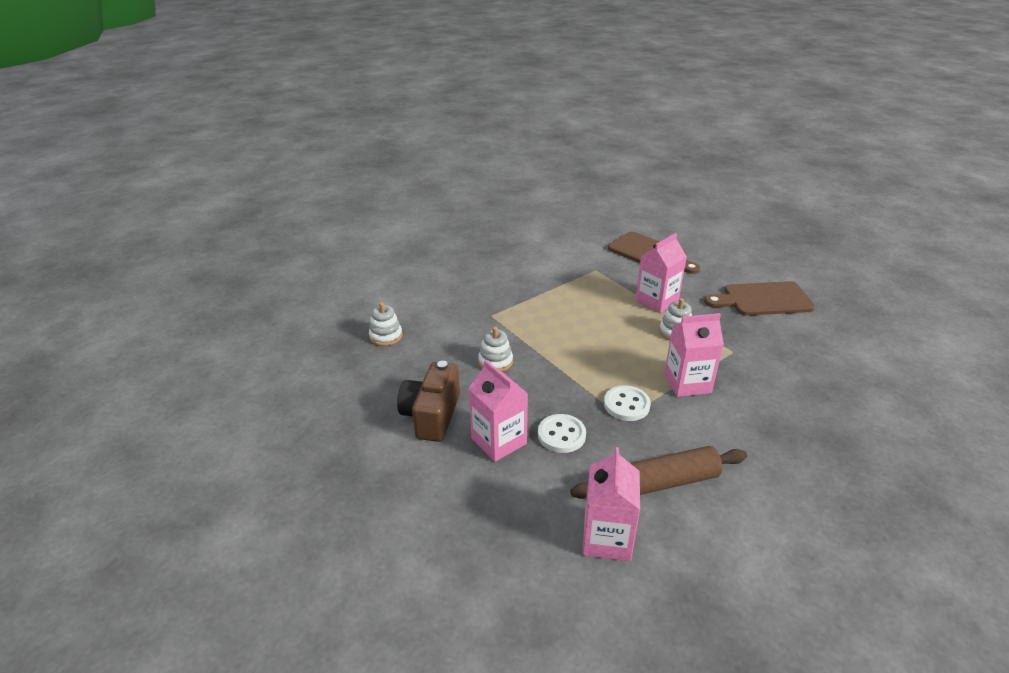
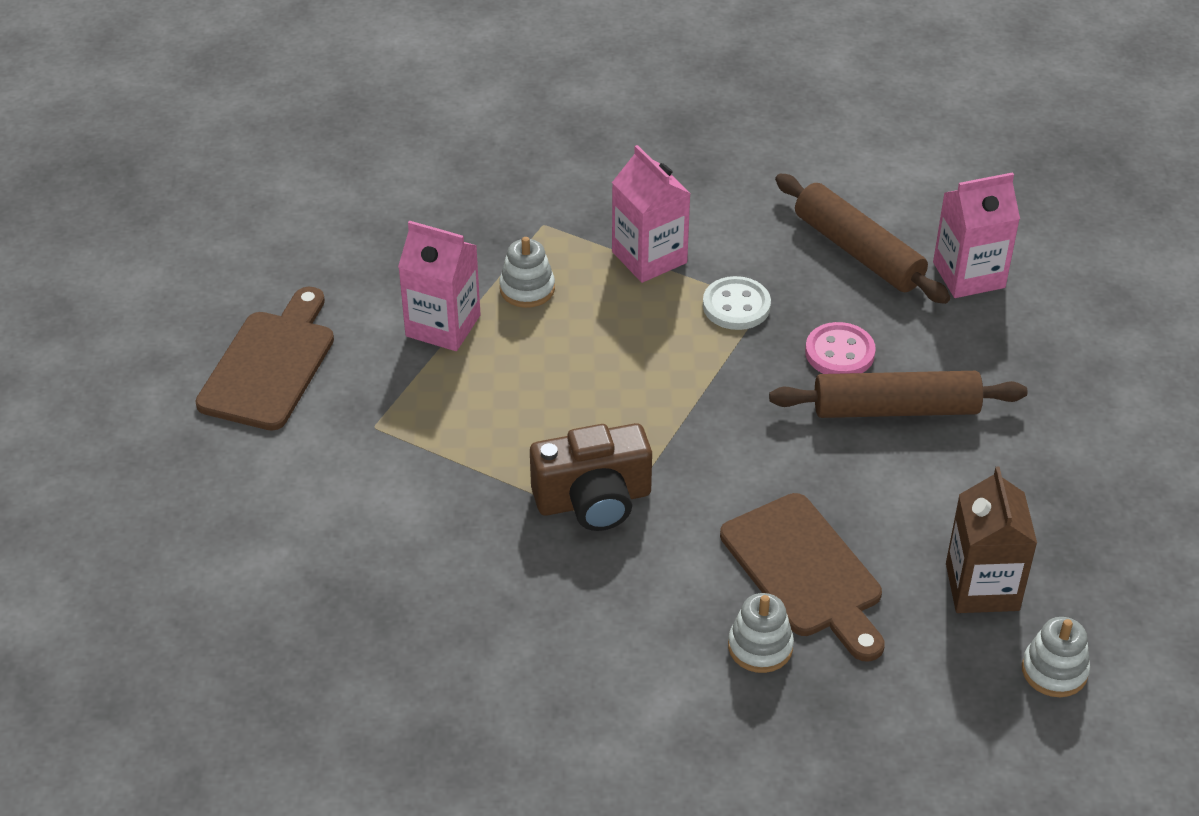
camera: 115 degrees left, 10 degrees up
brown camera [397,361,460,442] -> brown camera moved to [530,423,652,531]
pink carton [468,360,528,462] -> brown rolling pin [769,371,1027,418]
white stacking toy [478,327,513,372] -> white stacking toy moved to [1022,617,1090,697]
white button [538,414,586,453] -> pink button [805,322,876,374]
brown cutting board [704,281,815,316] -> brown cutting board moved to [720,493,885,662]
none -> brown carton [946,467,1037,613]

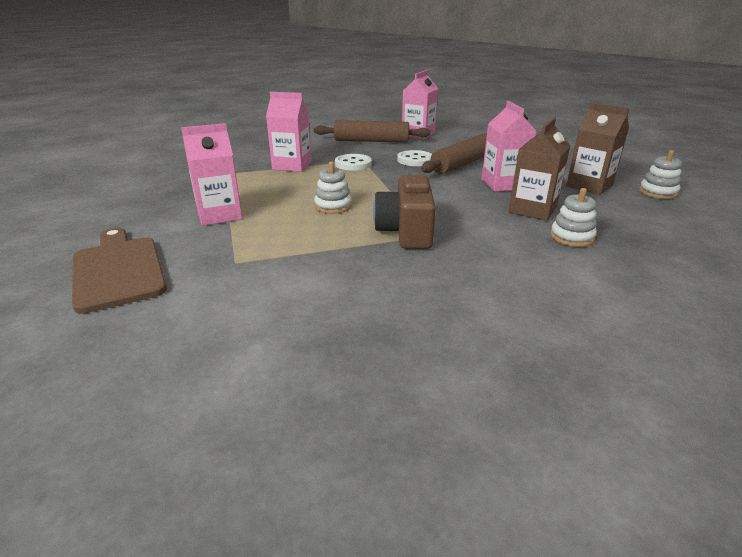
camera: 45 degrees left, 15 degrees down
white stacking toy [499,237,555,308] -> white stacking toy moved to [314,162,352,214]
brown camera [530,423,652,531] -> brown camera turned 150 degrees clockwise [373,172,436,249]
brown cutting board [720,493,885,662] -> brown carton [509,118,570,221]
pink button [805,322,876,374] -> white button [397,150,432,166]
none -> pink carton [481,101,537,192]

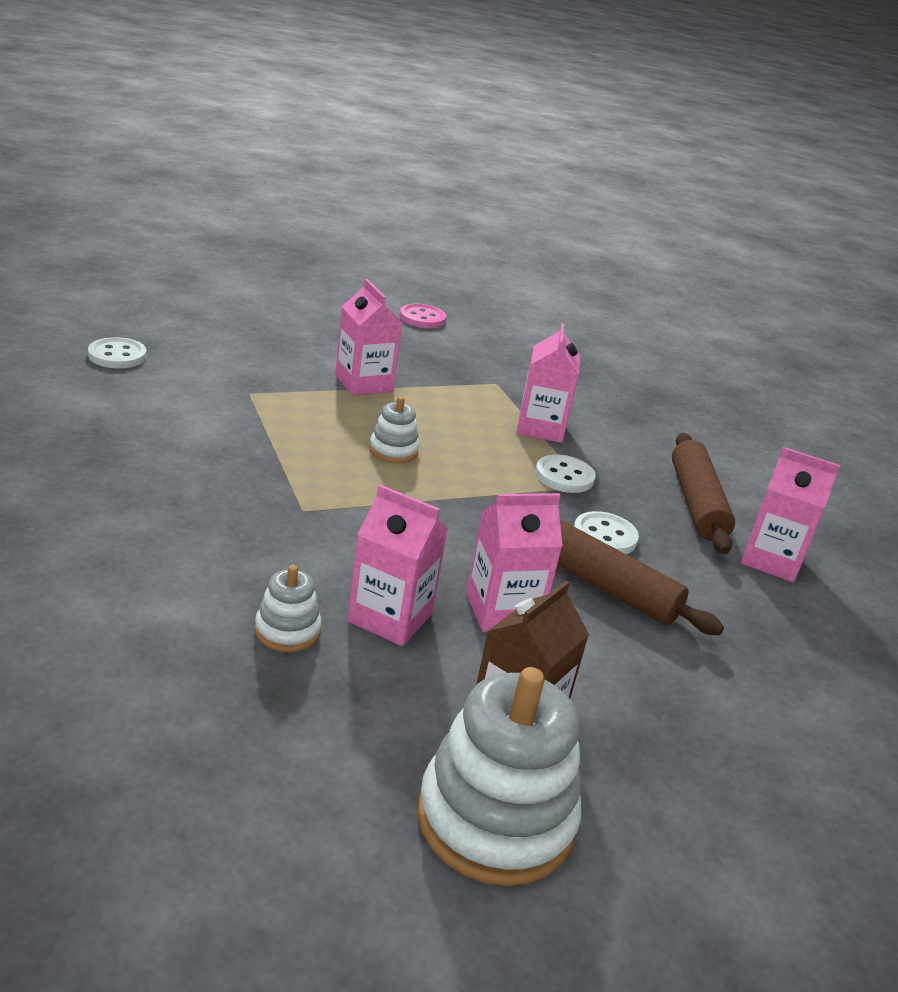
camera: 80 degrees right, 0 degrees up
brown cutting board [72,228,167,314] -> none
brown camera [373,172,436,249] -> none
brown carton [509,118,570,221] -> pink carton [347,485,448,646]
white stacking toy [639,150,682,199] -> white stacking toy [417,667,581,886], size x2.06
none -> white button [88,337,146,368]
none -> pink button [400,303,446,328]

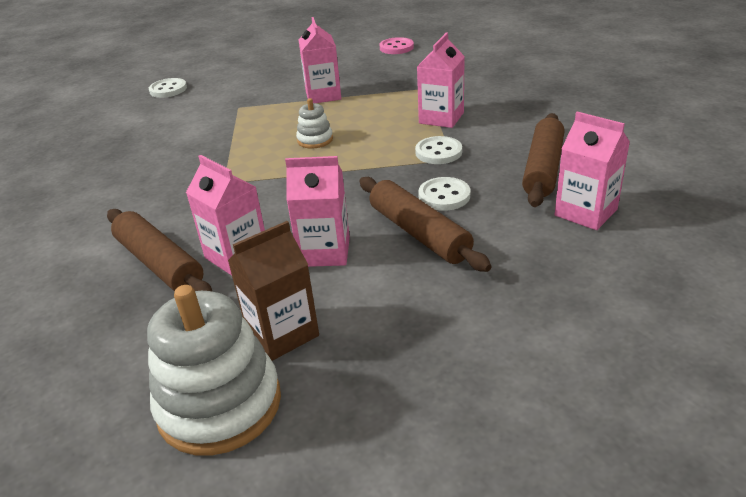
camera: 25 degrees right, 5 degrees up
white stacking toy [255,565,322,652] -> brown rolling pin [107,209,212,292]

